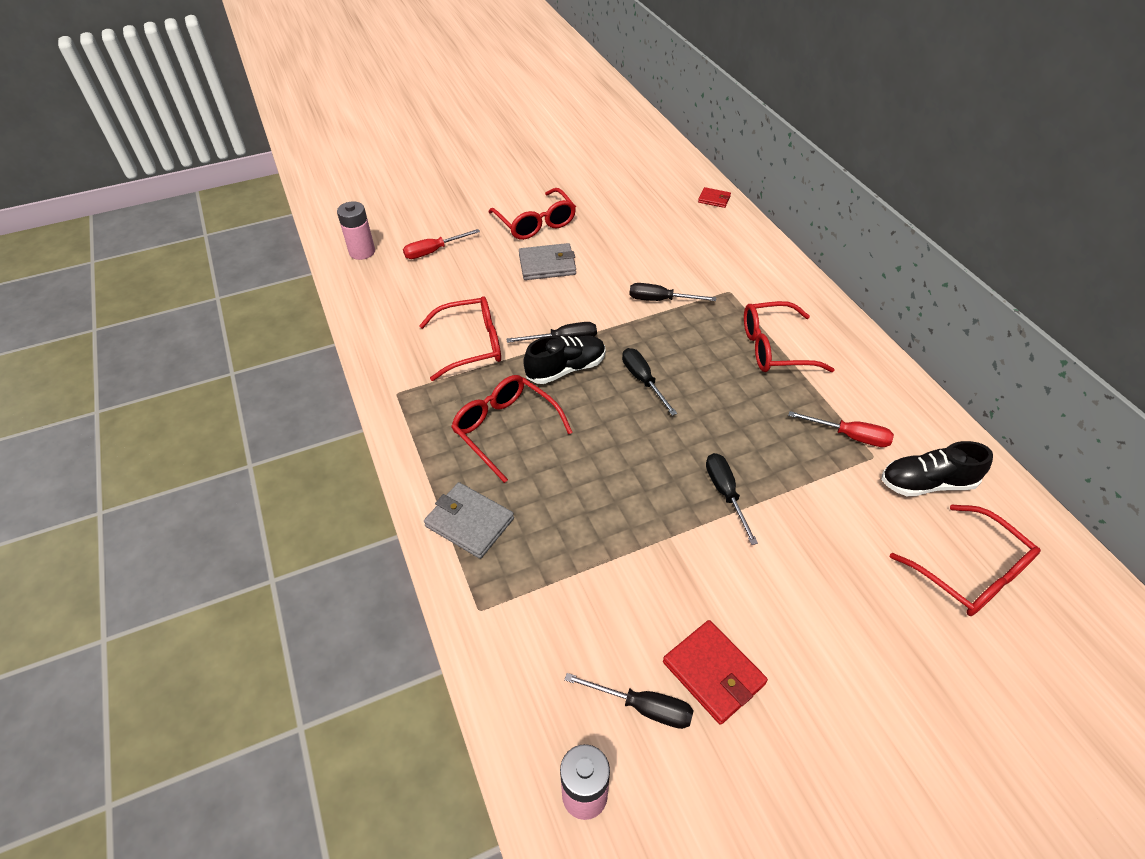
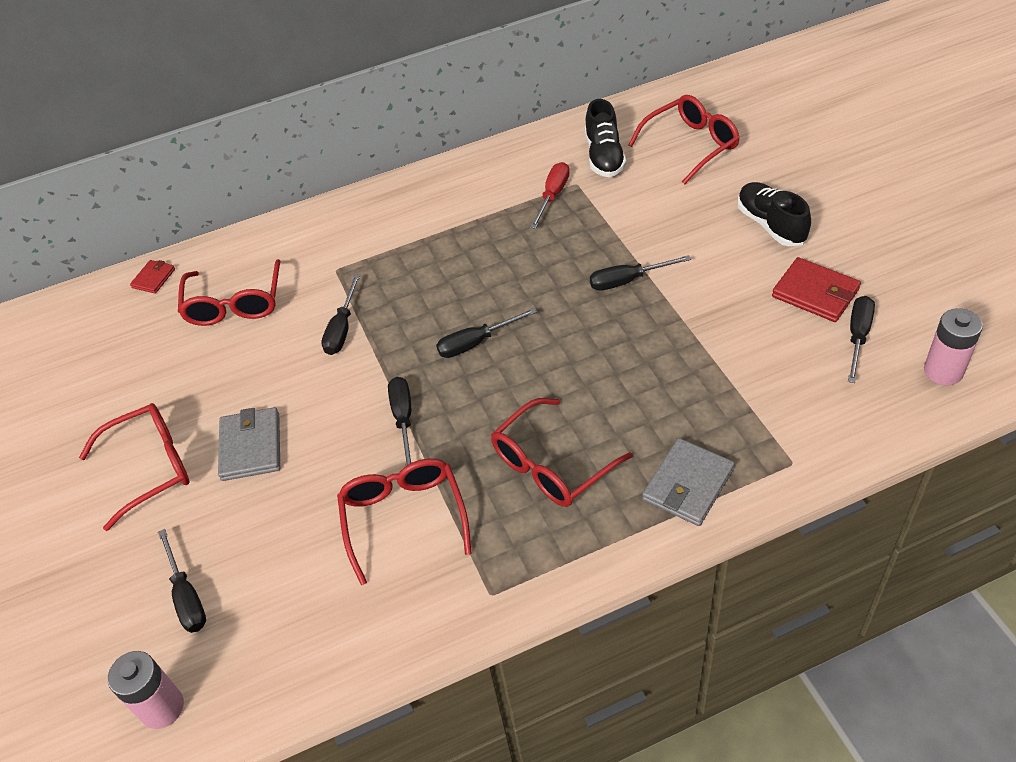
camera: 85 degrees left, 0 degrees up
red screwdriver [403,229,480,259] -> black screwdriver [158,529,206,633]
black shoe [523,336,606,384] -> black shoe moved to [737,182,811,246]
red wallet [663,620,768,725] -> red wallet turned 75 degrees clockwise [772,257,861,322]
red glasses [744,301,835,372] -> red glasses moved to [178,259,281,326]

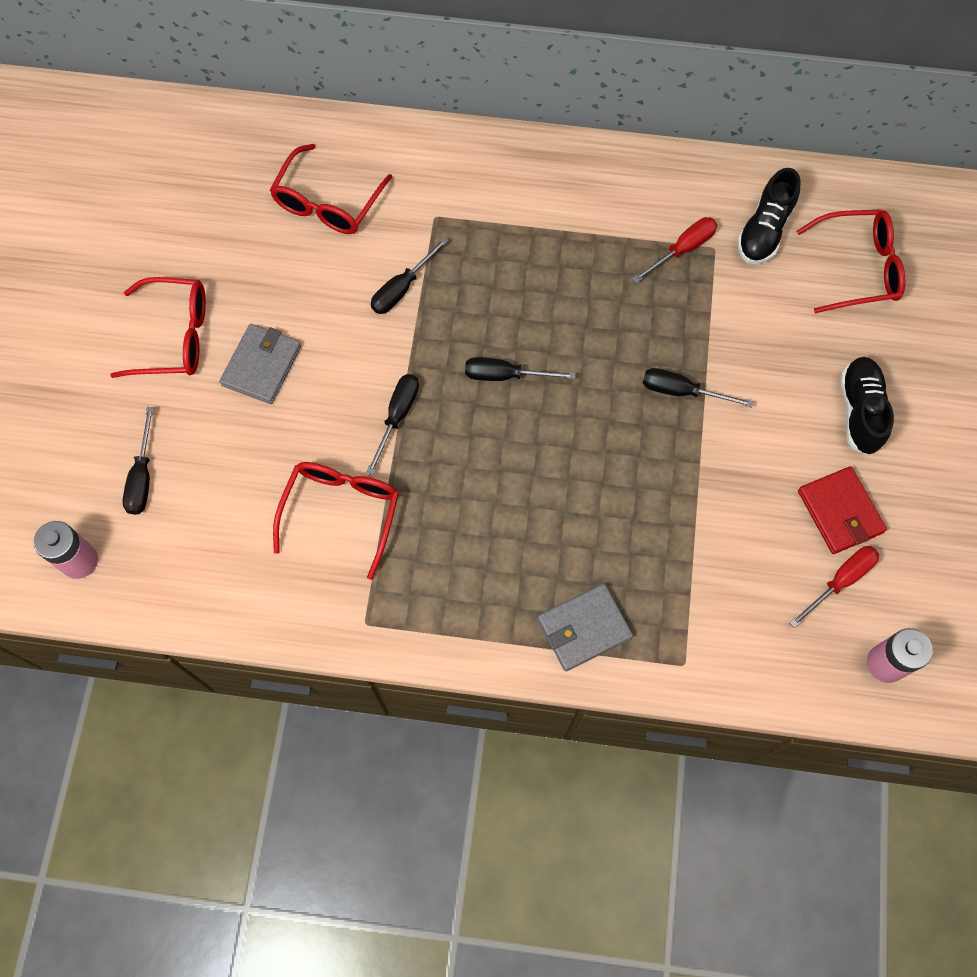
camera: 25 degrees right, 20 degrees up
red wallet [130,260,175,294] -> none
red glasses [491,398,633,507] -> none
black screwdriver [848,296,875,383] -> red screwdriver [789,546,879,628]

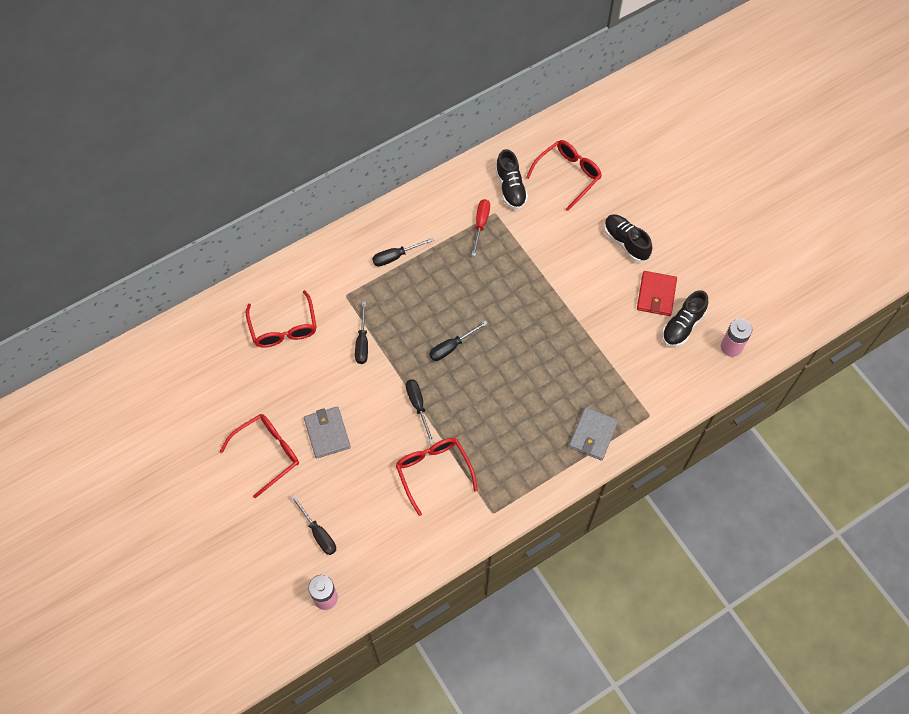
camera: 40 degrees left, 5 degrees down
black screwdriver [643,368,753,408] -> black screwdriver moved to [372,237,435,266]
red screwdriver [789,546,879,628] -> black shoe [662,290,708,347]
red wallet [798,466,887,554] -> red wallet turned 75 degrees clockwise [637,271,677,316]

